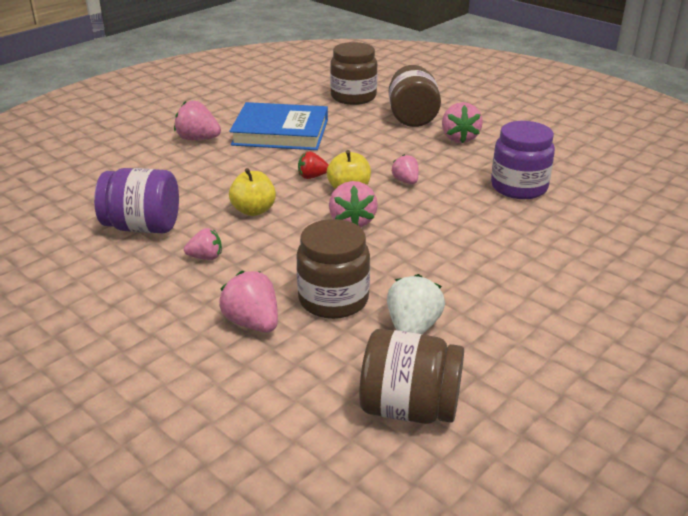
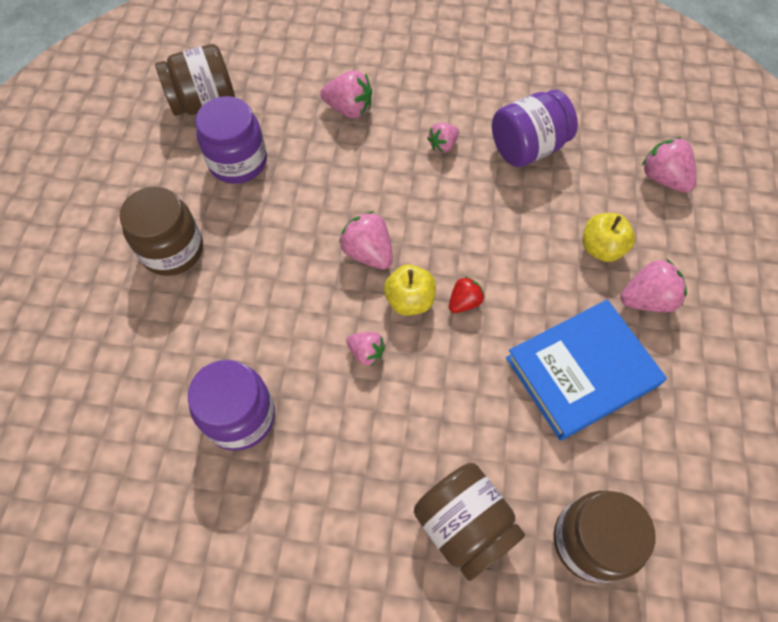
camera: 145 degrees right, 30 degrees up
yellow apple [229,168,276,216] -> yellow apple moved to [583,213,635,262]
brown jar [296,219,370,319] -> brown jar moved to [119,186,203,276]
white strawberry [387,274,445,334] -> purple jar [195,96,267,184]
pink strawberry [442,102,483,143] -> pink strawberry moved to [642,137,696,193]

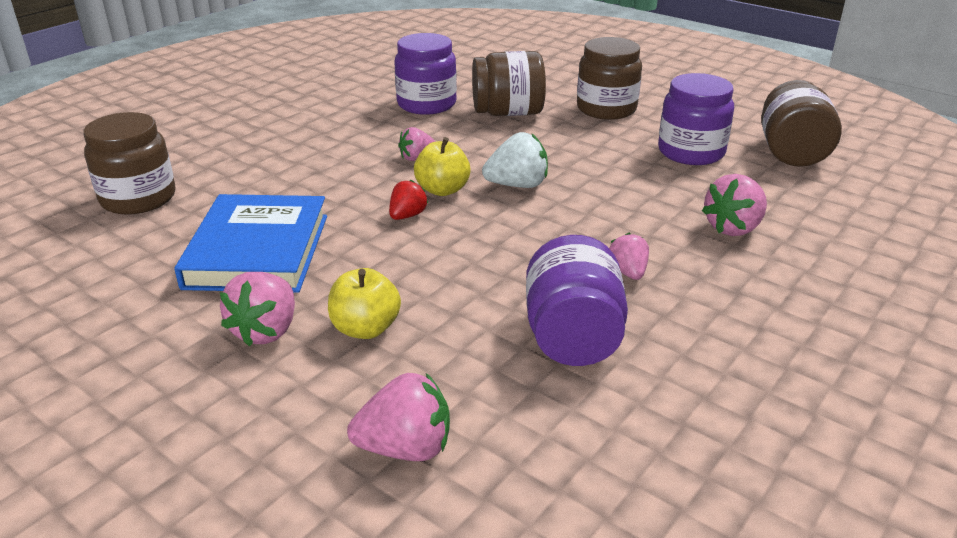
camera: 120 degrees right, 30 degrees down
pink strawberry [339,211,393,270] -> white strawberry [482,132,548,188]
brown jar [414,463,525,581] -> brown jar moved to [472,51,546,116]
red strawberry [449,276,484,313] -> red strawberry turned 135 degrees counterclockwise [389,180,428,220]

